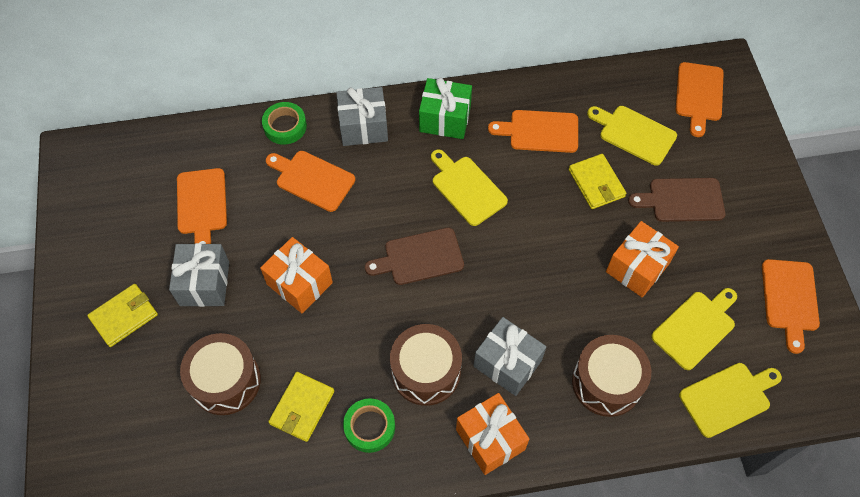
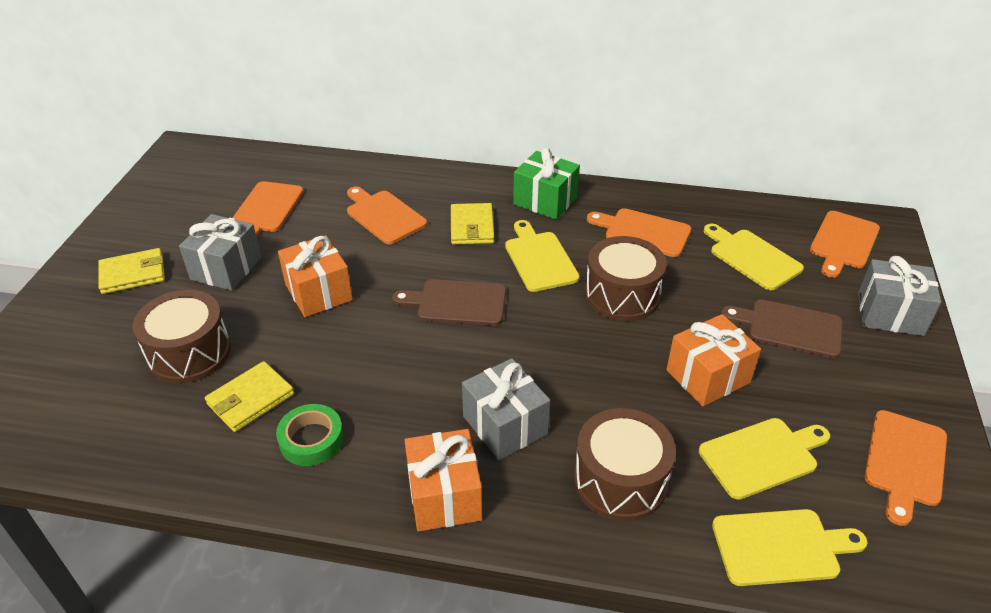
camera: 20 degrees right, 20 degrees down
green tape [262,102,307,145] -> none
grey gift [336,87,388,146] -> grey gift moved to [858,256,941,336]
brown drum [390,324,462,406] -> brown drum moved to [585,236,667,321]
yellow wallet [569,154,626,209] -> yellow wallet moved to [451,203,494,245]

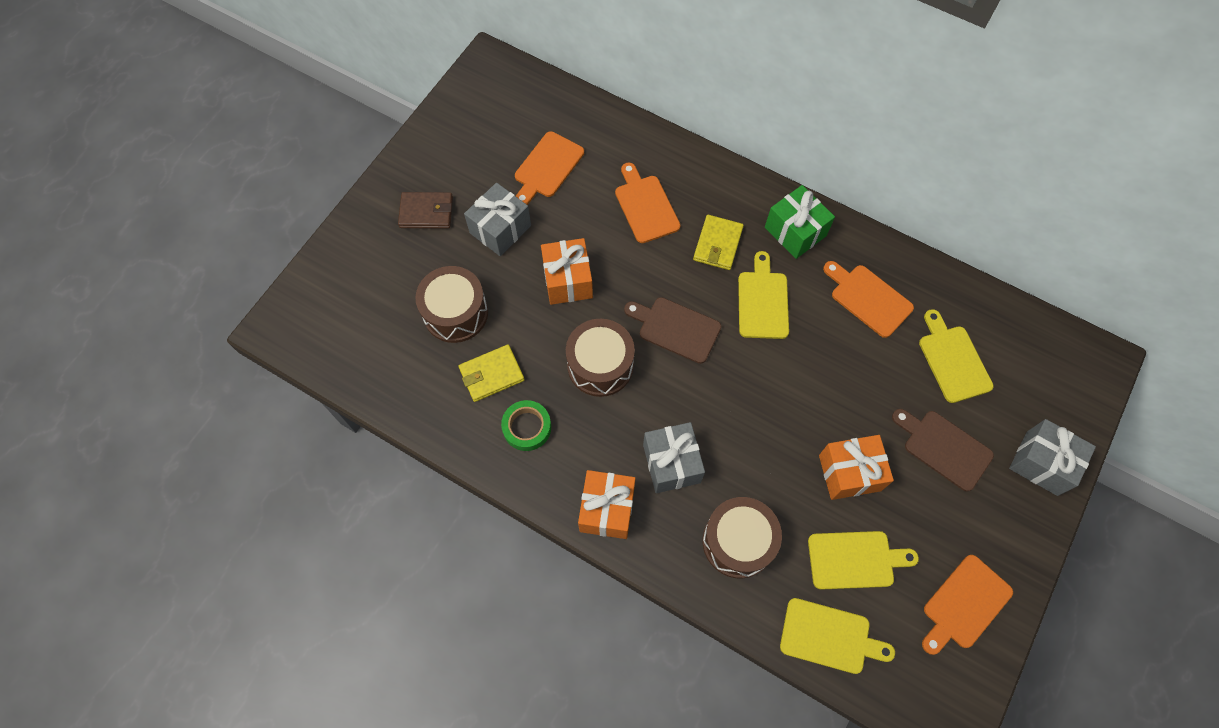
camera: 20 degrees right, 25 degrees up
yellow wallet [98,248,165,294] -> brown wallet [398,192,453,229]
brown drum [585,236,667,321] -> brown drum moved to [566,319,635,397]
orange cutting board [810,211,880,278] -> none

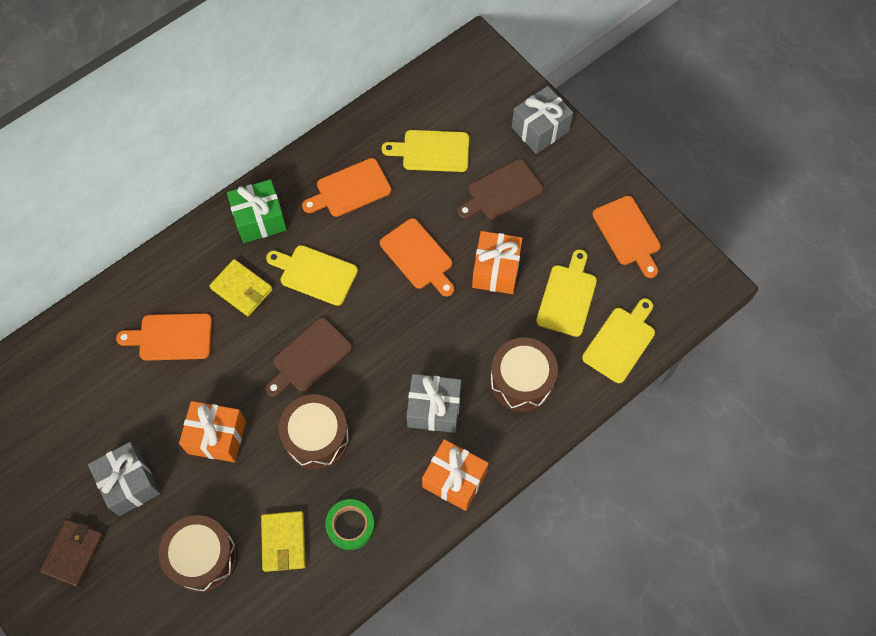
camera: 70 degrees left, 0 degrees up
orange cutting board [515,131,584,205] -> orange cutting board moved to [380,218,454,297]

